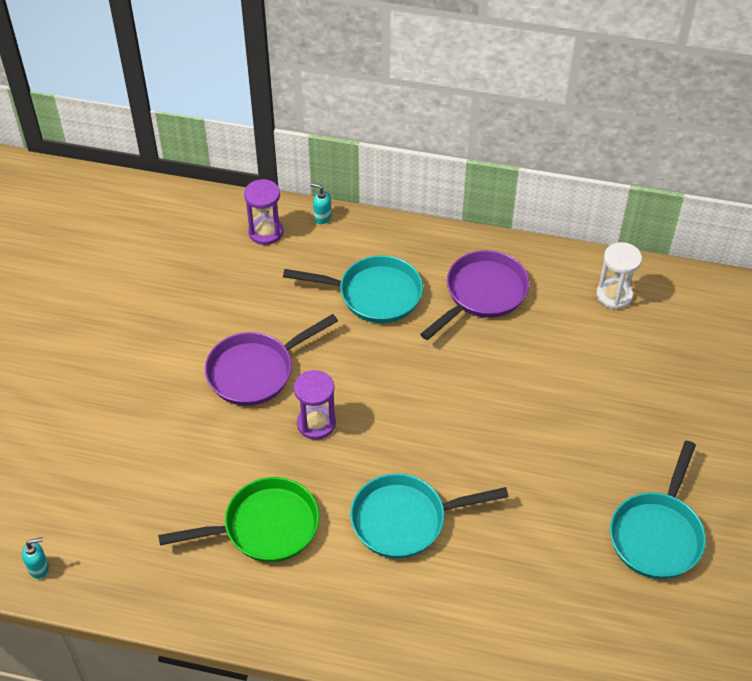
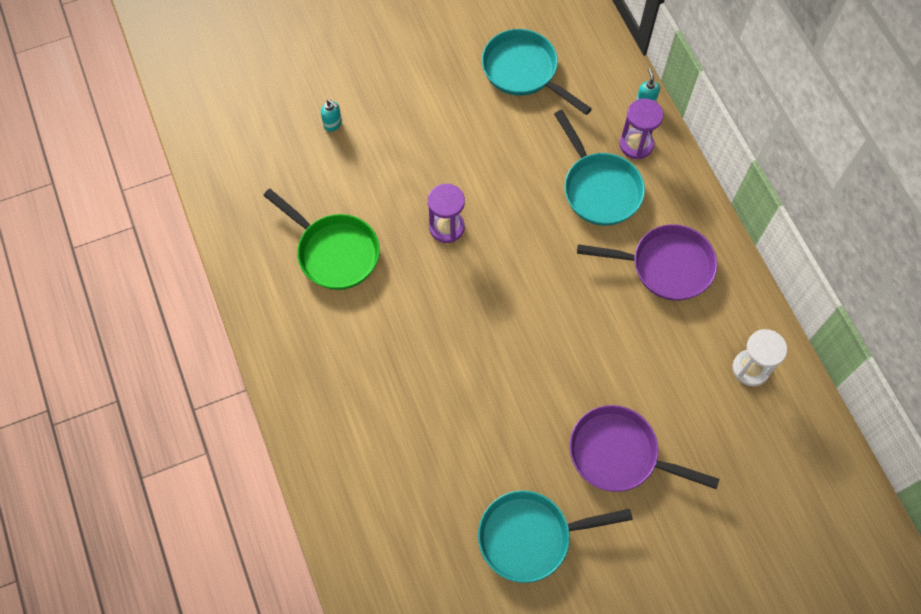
camera: 55 degrees right, 15 degrees up
turquoise soap dispenser [22,537,49,579] -> turquoise soap dispenser moved to [321,99,342,132]
purple pan [205,314,338,406] -> purple pan moved to [569,405,720,492]
purple hourglass [244,179,283,245] -> purple hourglass moved to [619,98,663,159]
turquoise pan [350,473,509,559] -> turquoise pan moved to [482,29,592,115]

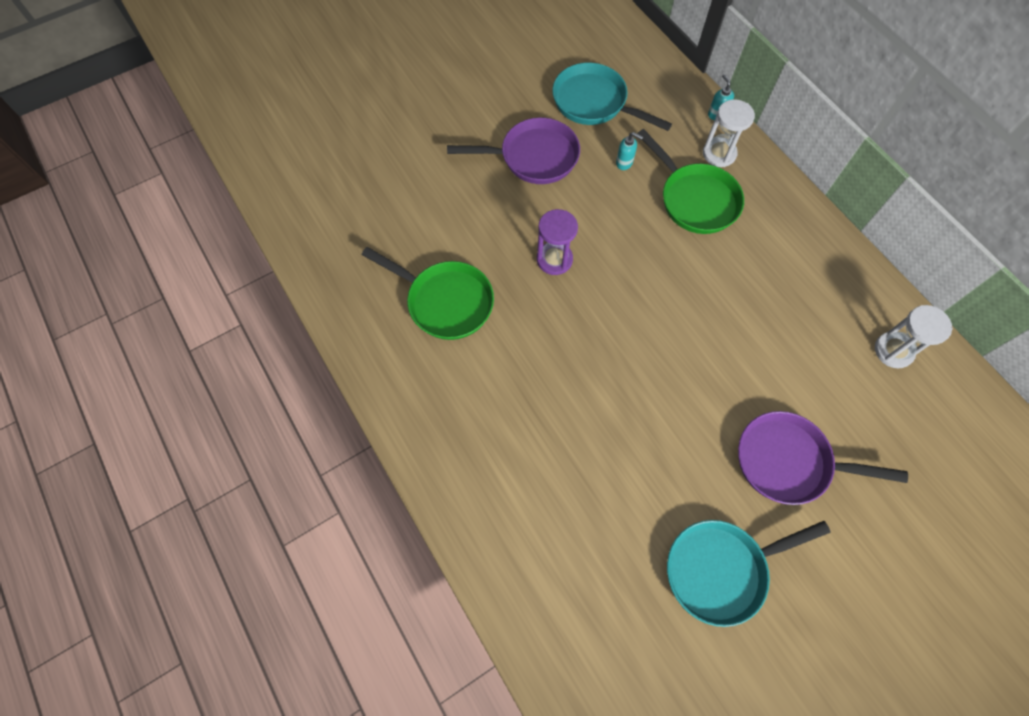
camera: 10 degrees left, 0 degrees up
turquoise soap dispenser [321,99,342,132] -> turquoise soap dispenser moved to [616,132,643,170]
turquoise pan [554,110,645,226] -> green pan [637,129,744,234]
purple pan [577,224,717,301] -> purple pan moved to [447,117,580,184]
purple hourglass [619,98,663,159] -> white hourglass [703,99,755,167]

